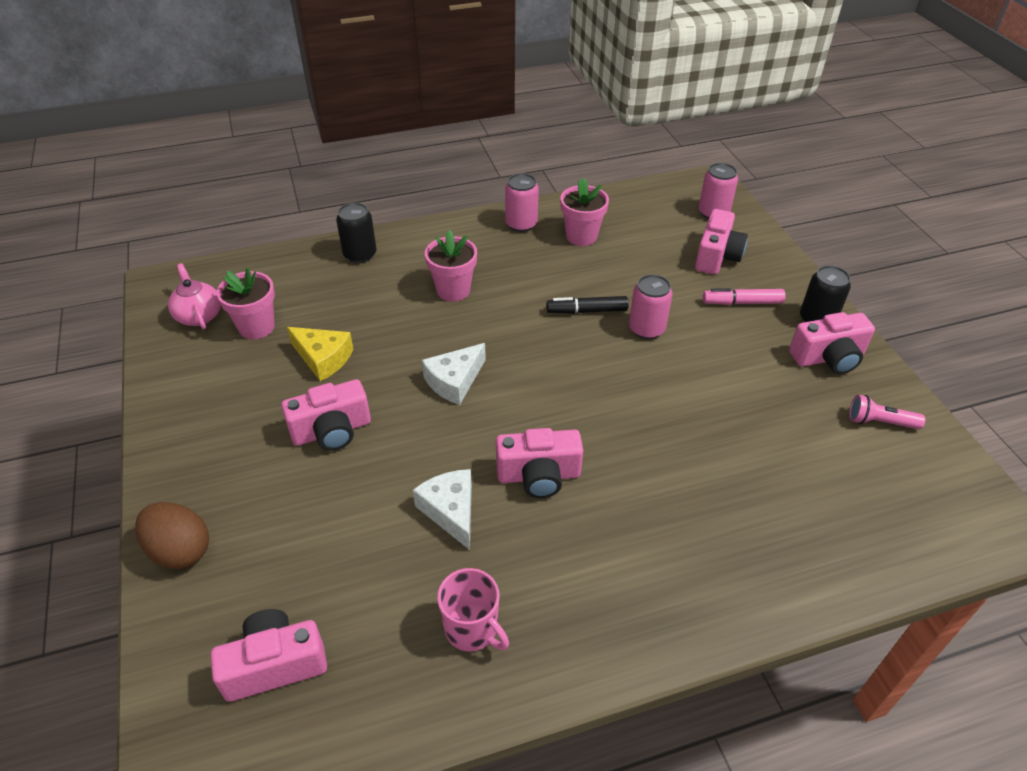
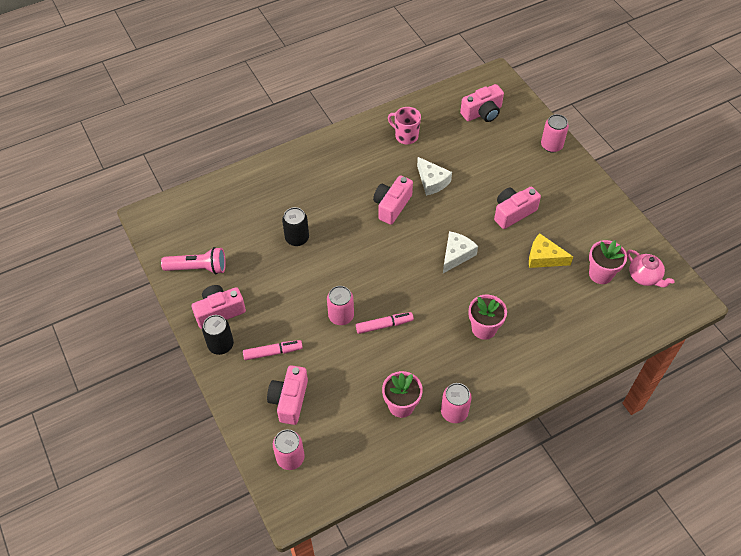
camera: 170 degrees right, 10 degrees up
brown egg [135,502,209,569] -> pink can [541,114,569,153]
black can [336,203,376,263] -> black can moved to [282,207,309,246]
pink camera [496,428,583,498] -> pink camera turned 45 degrees counterclockwise [373,175,413,225]
black marker [546,296,629,314] -> pink marker [356,312,414,334]
pink flashlight [849,395,925,429] -> pink flashlight [161,247,226,274], size x1.51

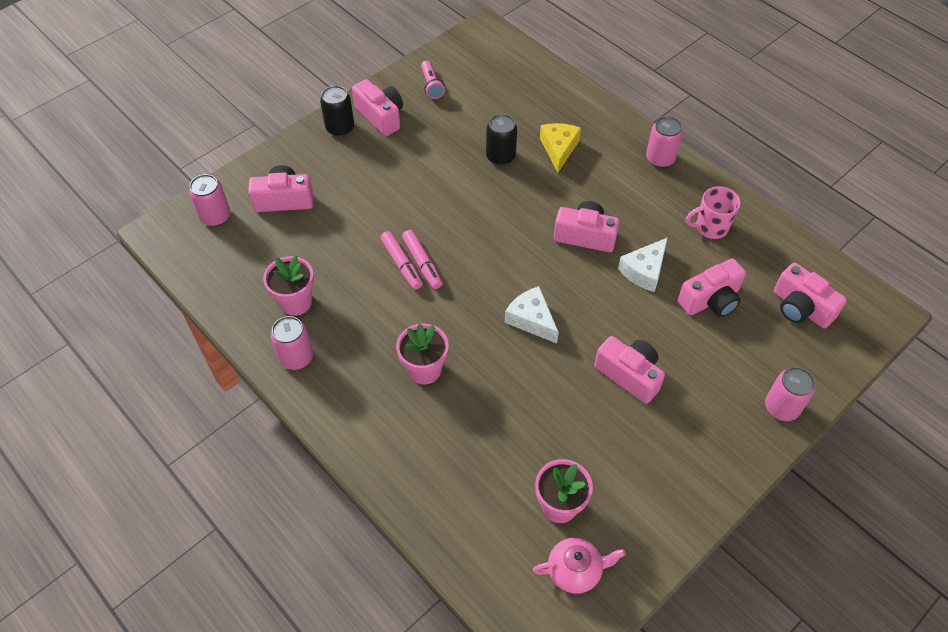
camera: 75 degrees right, 0 degrees up
pink flashlight [161,247,226,274] -> pink flashlight [421,61,445,99], size x0.66
pink marker [243,340,303,360] -> pink marker moved to [402,230,443,289]
pink can [327,286,354,325] -> pink can moved to [646,116,683,168]
pink mug [388,107,421,144] -> pink mug turned 120 degrees counterclockwise [686,186,740,239]
white cheese [443,231,478,273] -> white cheese turned 150 degrees counterclockwise [505,286,559,343]
yellow cheese [529,233,573,268] -> yellow cheese moved to [540,123,581,172]
pink teapot [627,250,675,287] -> pink teapot turned 135 degrees counterclockwise [533,538,626,594]
none -> pink camera [678,258,746,317]

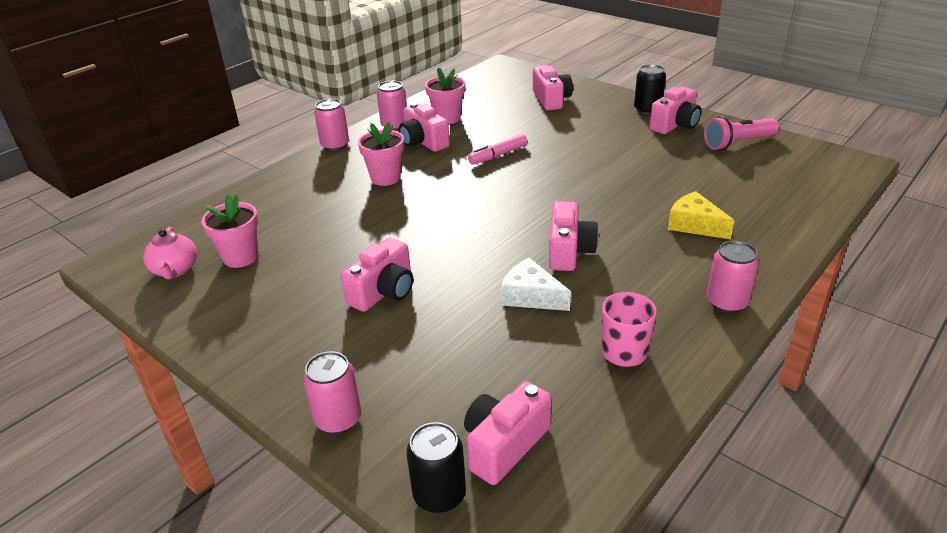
camera: 85 degrees right, 20 degrees down
pink can [189,174,230,226] -> pink can moved to [314,99,349,151]
pink marker [402,230,443,289] -> none
pink flashlight [421,61,445,99] -> pink flashlight [704,116,779,150], size x1.51
black can [486,114,517,166] -> black can moved to [406,422,466,513]
white cheese [505,286,559,343] -> none
yellow cheese [540,123,581,172] -> yellow cheese turned 135 degrees counterclockwise [668,191,735,239]
pink camera [678,258,746,317] -> pink camera moved to [399,103,450,152]

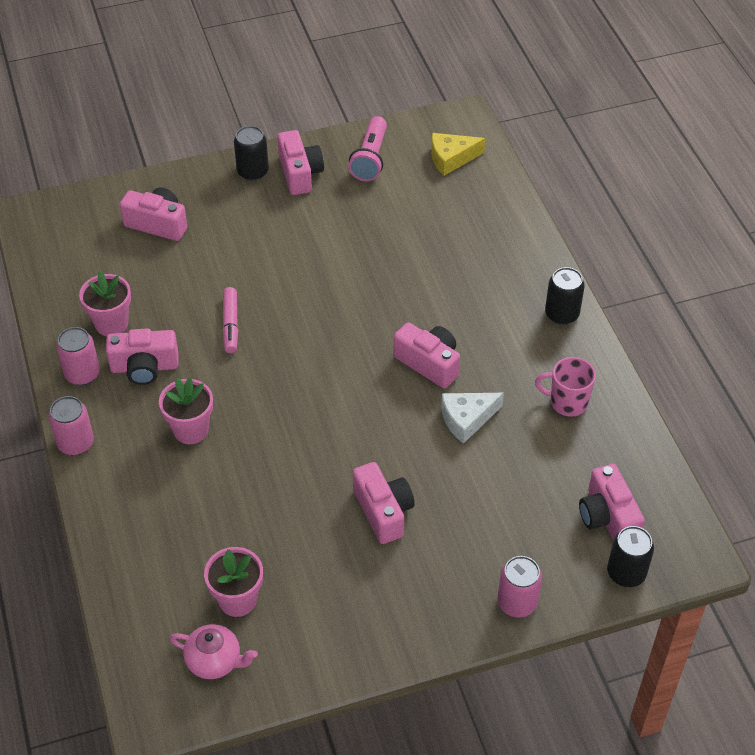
camera: 60 degrees left, 15 degrees up
yellow cheese [668,191,735,239] -> yellow cheese moved to [431,133,485,176]
pink can [707,241,759,313] -> black can [545,267,585,325]

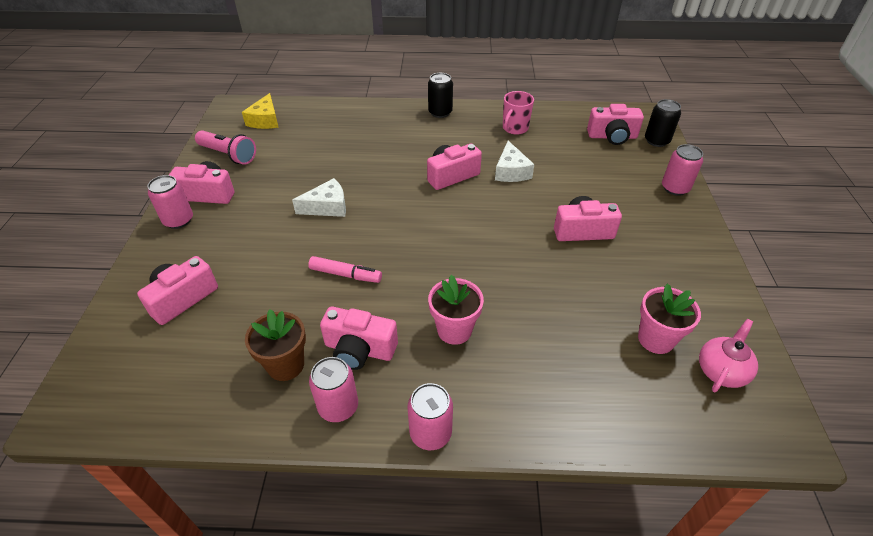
camera: 70 degrees left, 5 degrees down
pink flower pot [79,271,131,336] -> brown flower pot [245,309,306,381]
pink camera [106,328,179,385] -> pink camera turned 90 degrees clockwise [320,307,398,370]
black can [234,126,269,181] -> pink can [147,175,193,229]
none -> white cheese [292,178,346,217]

